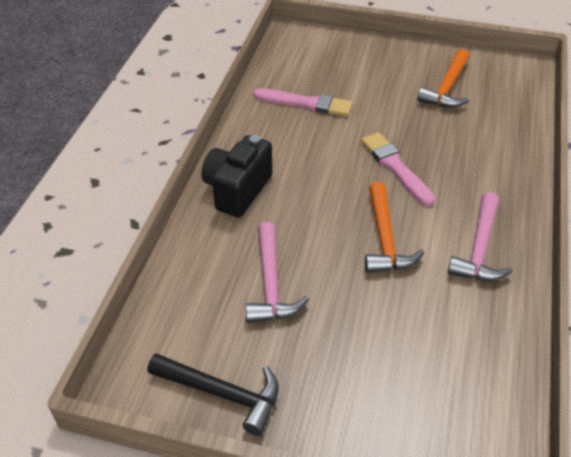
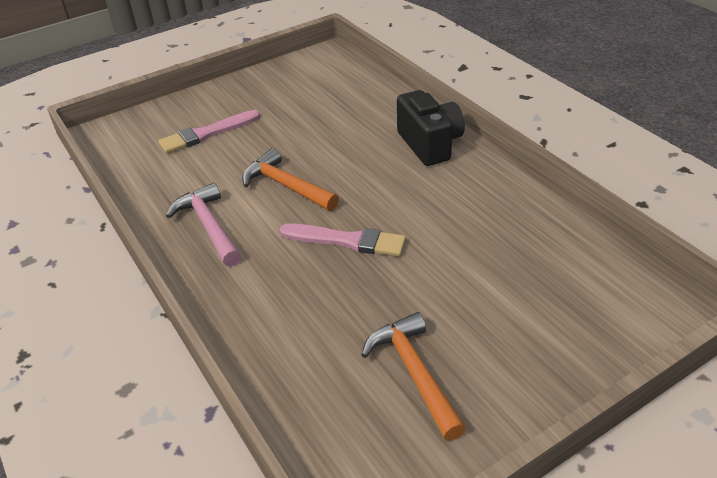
camera: 135 degrees right, 5 degrees down
black hammer [147,353,279,436] -> none
pink hammer [246,222,309,323] -> none
pink brush [254,88,353,116] -> pink brush moved to [158,110,260,154]

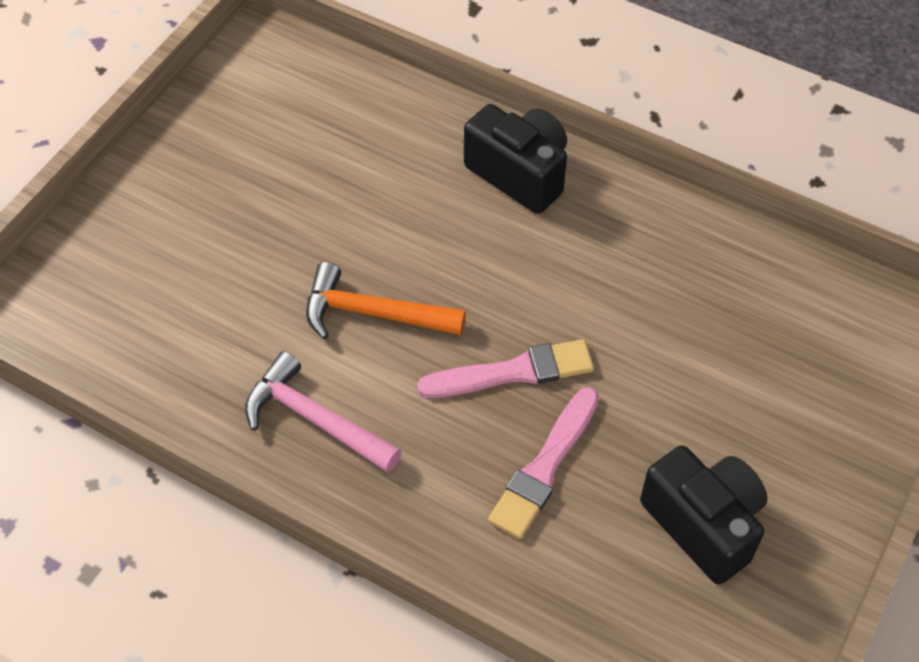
camera: 30 degrees left, 15 degrees up
pink brush [158,110,260,154] -> pink brush moved to [488,387,599,539]
orange hammer [361,312,466,441] -> black camera [640,445,767,585]

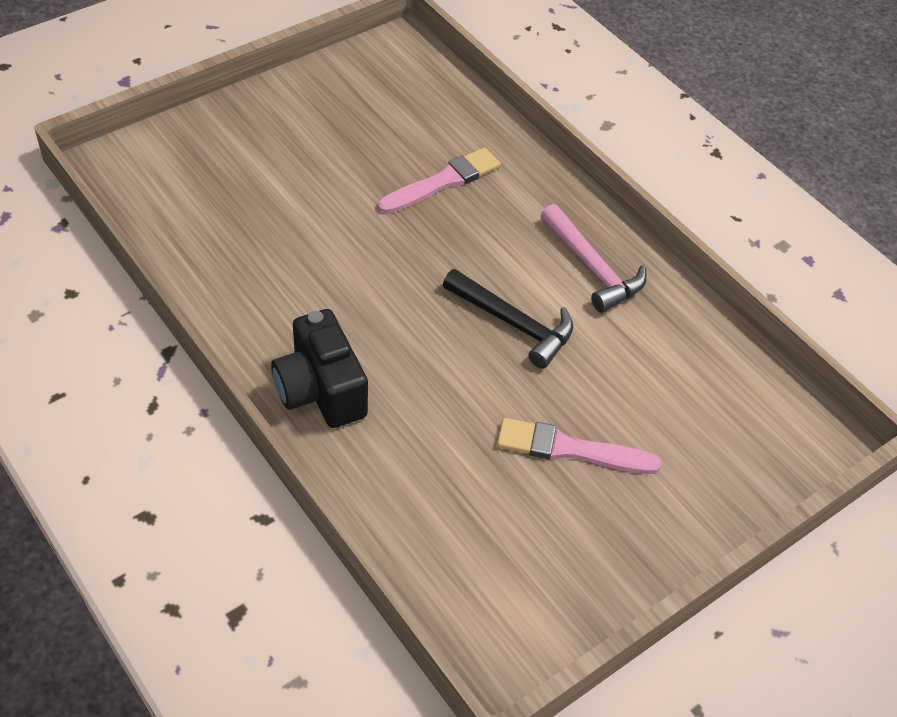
camera: 160 degrees left, 5 degrees down
orange hammer [306,262,466,339] -> black hammer [443,269,573,369]
pink brush [417,339,594,398] -> pink brush moved to [497,418,662,474]
black camera [640,445,767,585] -> none

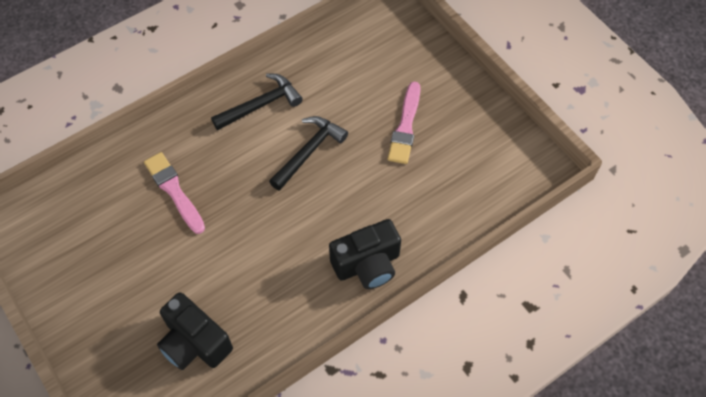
camera: 85 degrees left, 10 degrees up
pink hammer [541,204,647,313] -> black hammer [211,73,303,130]
none -> black camera [157,292,233,370]

